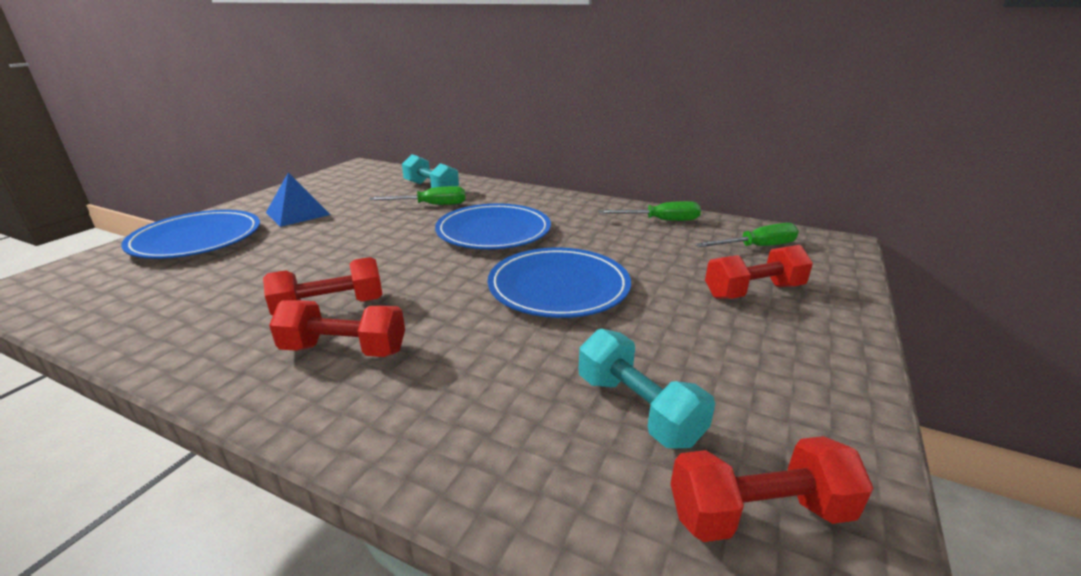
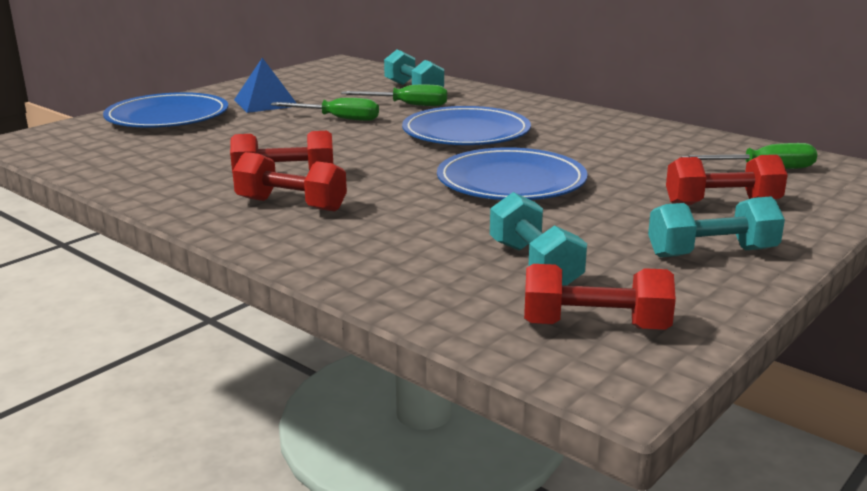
camera: 15 degrees right, 5 degrees down
green screwdriver [598,201,701,221] -> green screwdriver moved to [270,98,379,121]
none -> turquoise dumbbell [648,197,785,257]

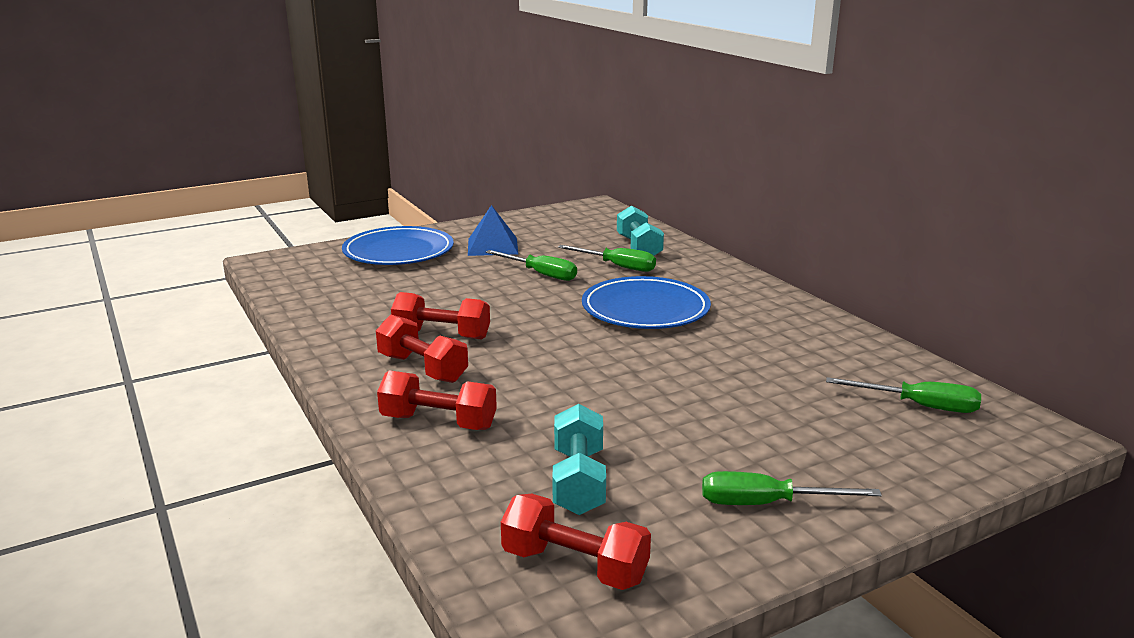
camera: 20 degrees right, 0 degrees up
blue plate [437,147,588,200] -> none
turquoise dumbbell [648,197,785,257] -> green screwdriver [702,471,882,505]
red dumbbell [666,155,788,205] -> red dumbbell moved to [377,370,497,430]

